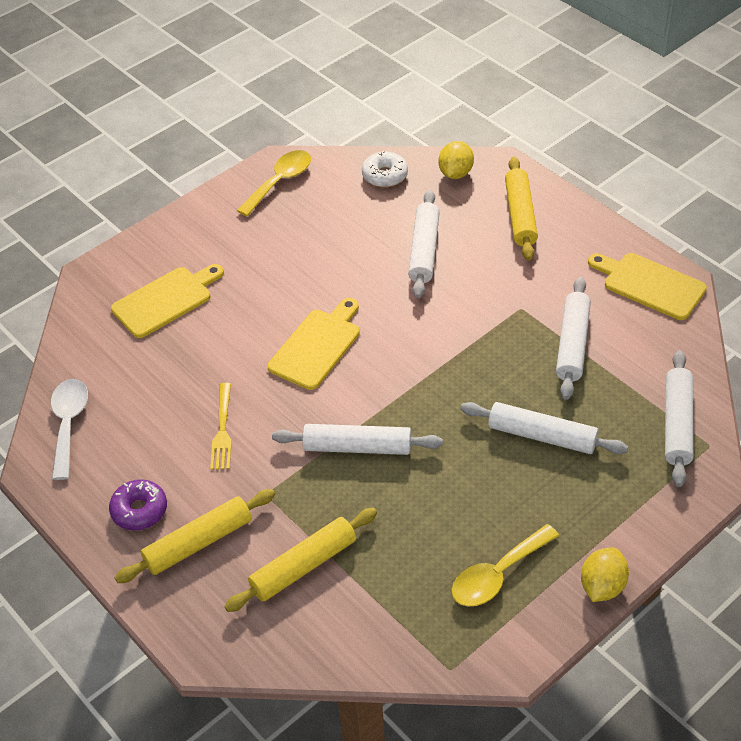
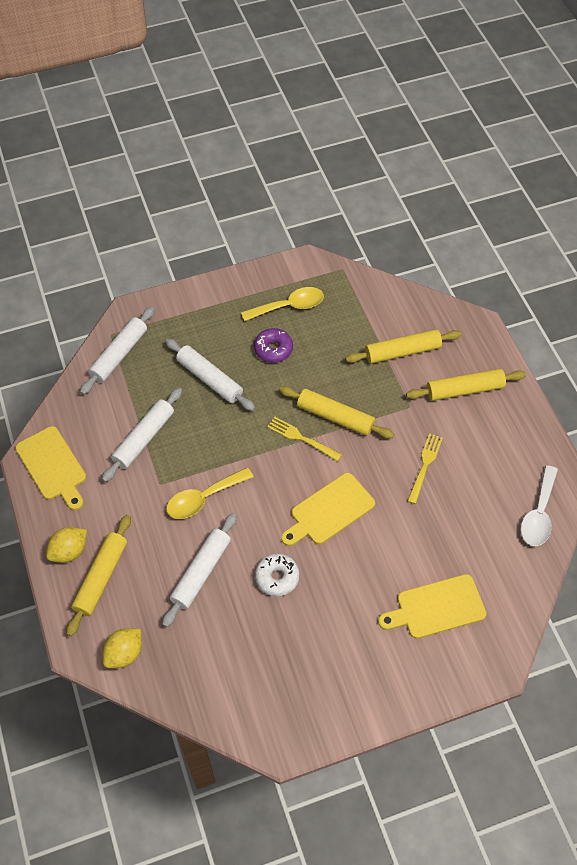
camera: 160 degrees left, 10 degrees up
purple donut [109,479,167,530] -> purple donut moved to [254,328,293,363]
yellow spoon [237,150,311,216] -> yellow spoon moved to [166,467,253,519]
white rolling pin [272,424,443,455] -> yellow rolling pin [279,386,394,439]
white donut [362,151,408,188] -> white donut moved to [255,554,300,596]
yellow lemon [581,547,629,602] -> yellow lemon moved to [46,527,87,563]
none -> yellow fork [267,417,342,461]

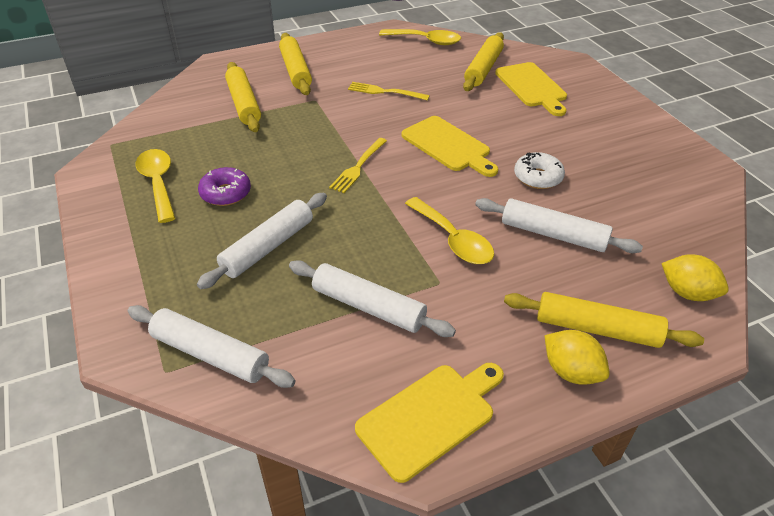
camera: 95 degrees left, 15 degrees down
yellow rolling pin [279,386,394,439] -> yellow rolling pin moved to [463,32,504,91]
white spoon [521,465,558,546] -> yellow spoon [379,29,461,45]

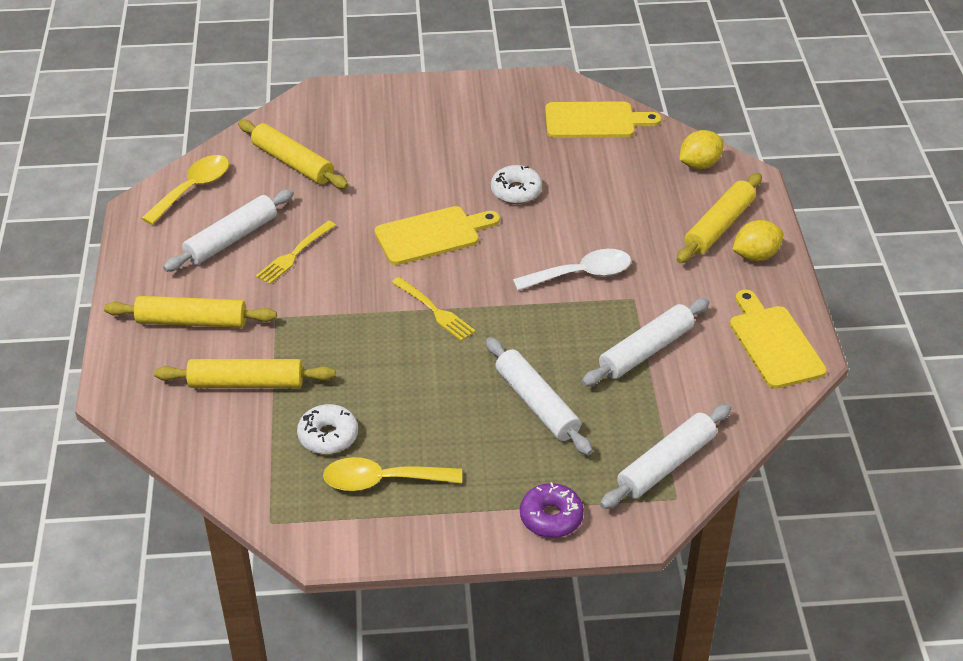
camera: 70 degrees left, 0 degrees up
purple donut [198,167,251,206] -> purple donut moved to [520,482,584,538]
yellow spoon [405,197,494,264] -> white spoon [513,249,631,291]
white rolling pin [475,198,643,253] -> white rolling pin moved to [163,189,294,272]
yellow cutting board [495,62,567,116] -> yellow cutting board moved to [545,101,661,138]
none -> white donut [297,404,358,454]

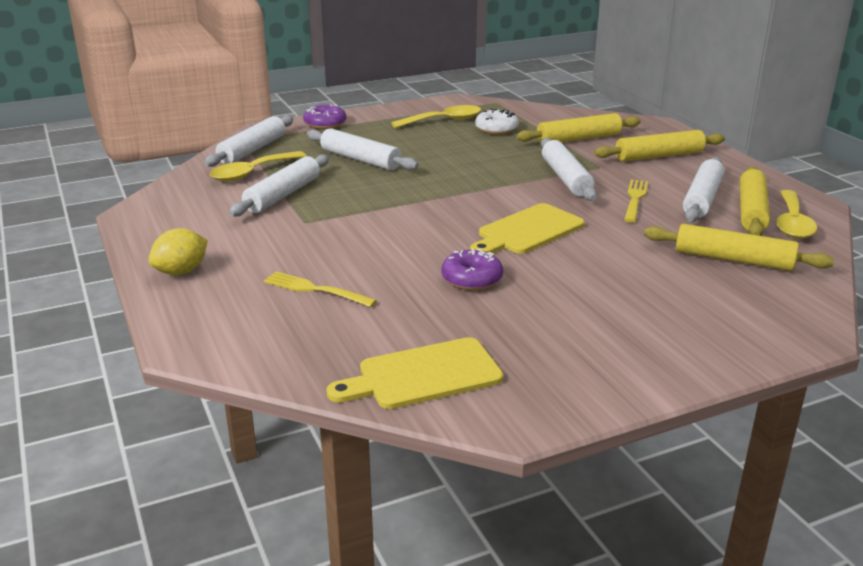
camera: 160 degrees right, 15 degrees down
yellow fork [392,277,476,341] -> yellow fork moved to [264,271,377,307]
white donut [491,165,542,204] -> purple donut [442,249,503,290]
white spoon [513,249,631,291] -> none
yellow rolling pin [677,173,762,263] -> yellow rolling pin moved to [740,166,770,236]
yellow lemon [679,130,724,169] -> none
yellow cutting board [730,290,827,389] -> none
none -> yellow spoon [210,151,306,182]
none -> white rolling pin [541,138,597,201]

